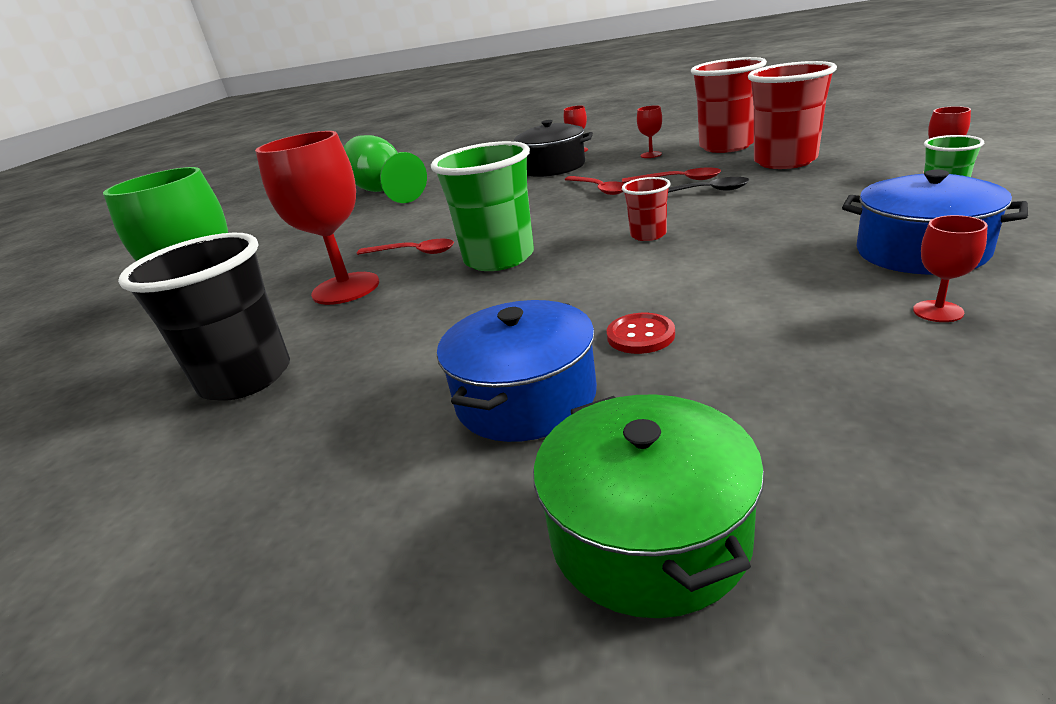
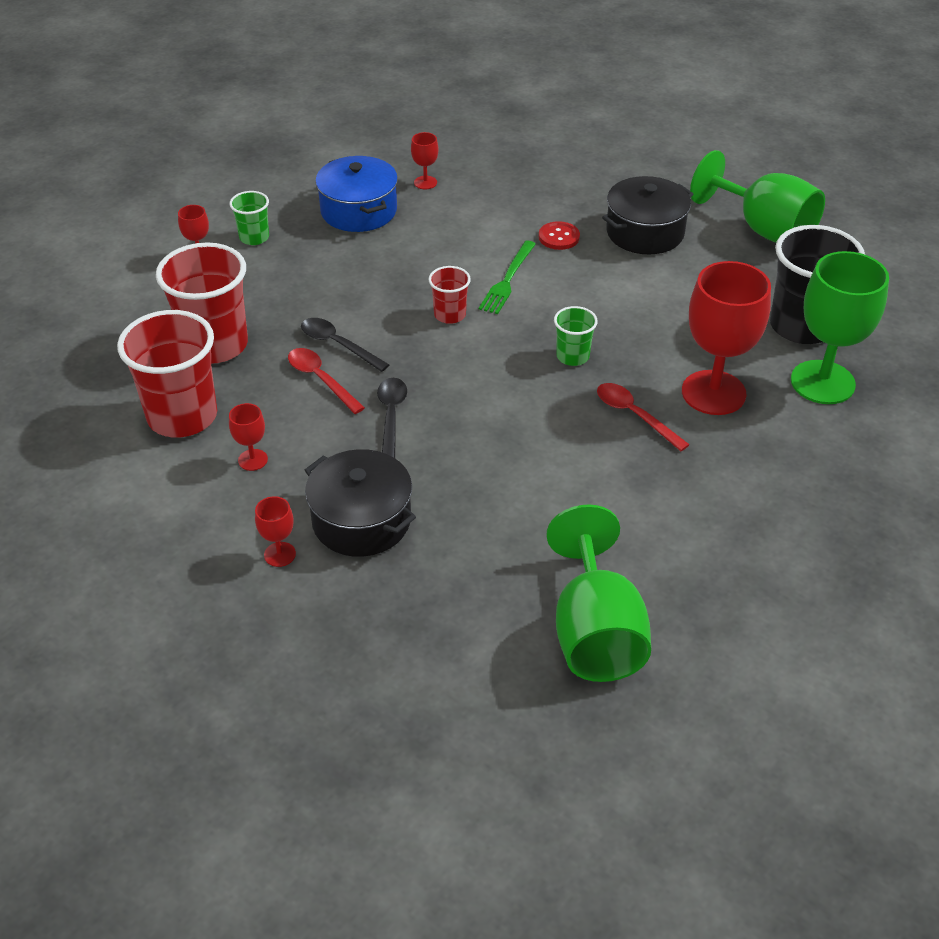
camera: 155 degrees left, 15 degrees up
green cup [431,141,534,271] -> green cup [554,306,598,366], size x0.50
blue pot [437,300,597,442] -> black pot [602,176,693,255]
green pot [533,395,764,618] -> none
red spoon [565,176,625,195] -> black spoon [377,378,407,458]
none -> green fork [479,241,536,314]
none -> green goblet [690,150,825,243]

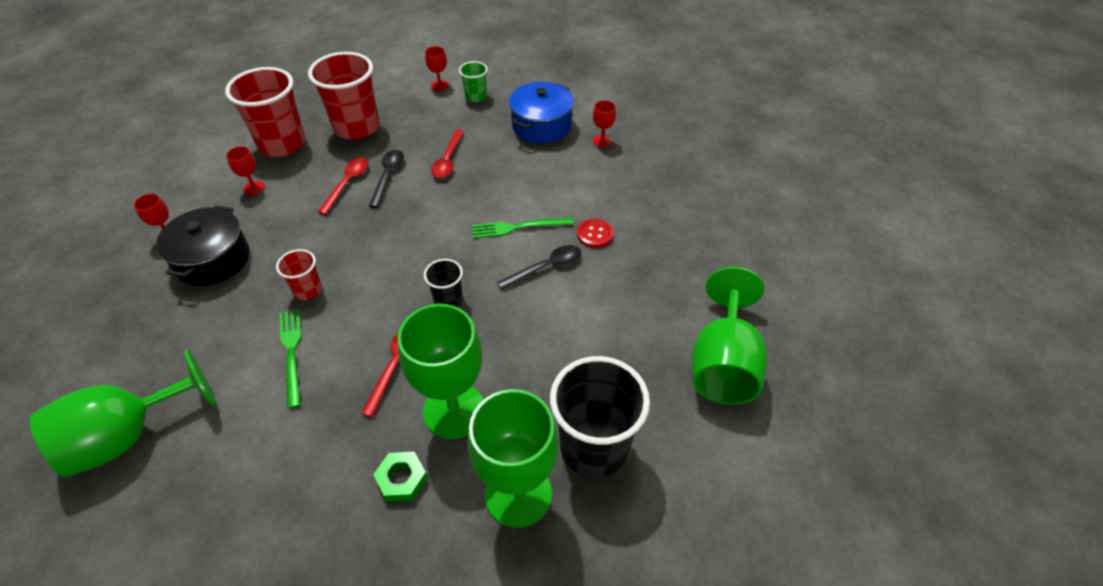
camera: 60 degrees right, 5 degrees up
black spoon [377,378,407,458] -> black spoon moved to [497,245,581,290]
red cup [429,266,471,324] -> red cup moved to [276,249,322,300]
green cup [554,306,598,366] -> black cup [424,259,463,307]
black pot [602,176,693,255] -> none
red goblet [682,261,771,415] -> green goblet [398,304,483,439]
none -> green fork [279,309,301,409]
none -> green nut [373,452,428,502]
none -> red spoon [431,130,464,178]

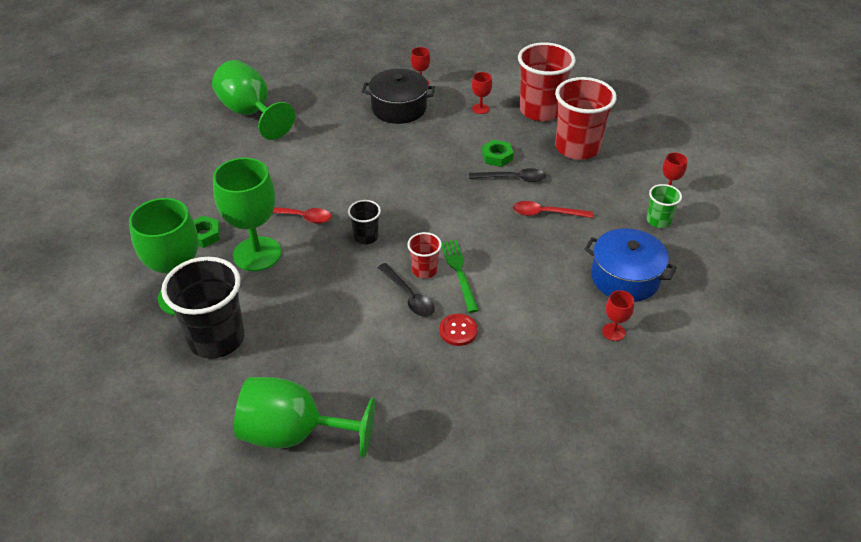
camera: 85 degrees right, 5 degrees down
red cup [276,249,322,300] -> red cup moved to [407,232,442,279]
green fork [279,309,301,409] -> none
red spoon [318,157,368,215] -> green nut [482,140,514,167]

